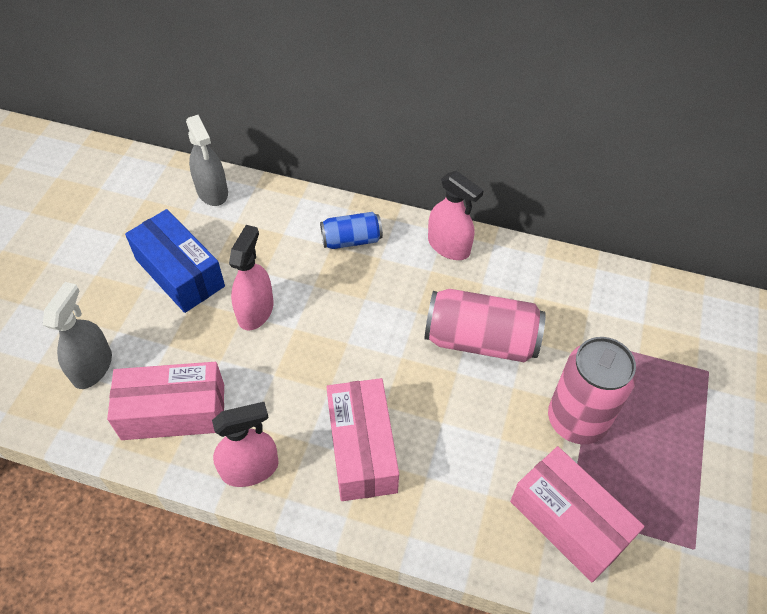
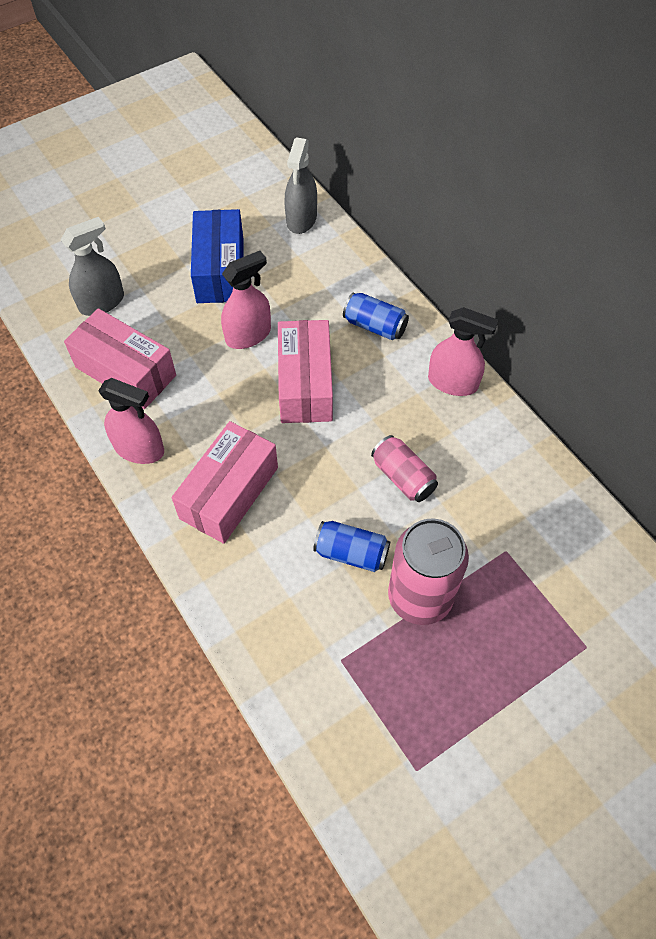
camera: 40 degrees right, 5 degrees up
pink can [424,289,546,363] -> pink can [371,435,438,502], size x0.58
pink spray bottle [428,171,484,260] -> pink spray bottle turned 60 degrees counterclockwise [428,307,498,396]
pink box [510,446,644,583] -> pink box moved to [278,320,333,423]
none -> blue can [313,521,390,572]

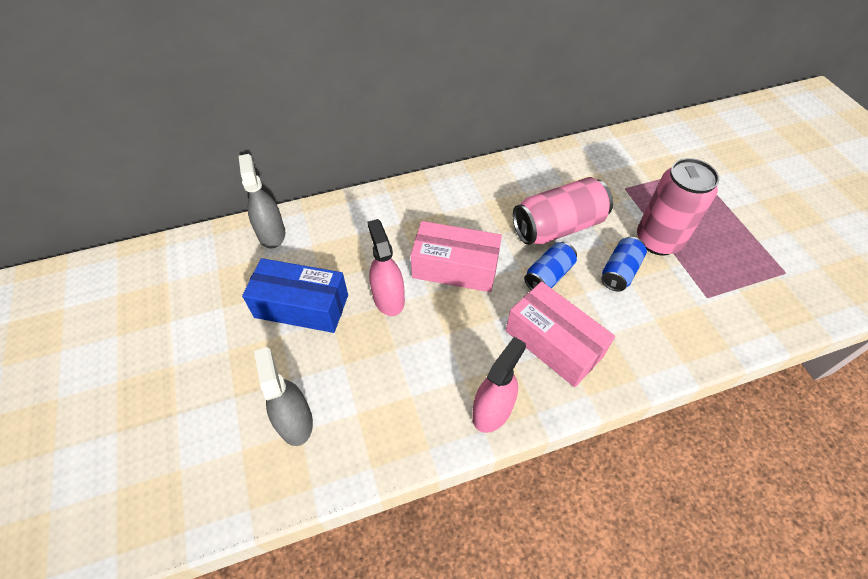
camera: 75 degrees left, 5 degrees down
pink box [64,308,176,409] -> none
grey spray bottle [285,138,317,234] -> grey spray bottle turned 135 degrees counterclockwise [239,154,285,248]
blue can [343,292,409,340] -> blue can moved to [524,242,577,290]
pink can [371,435,438,502] -> pink can [513,177,613,245], size x1.73
pink spray bottle [428,307,498,396] -> none

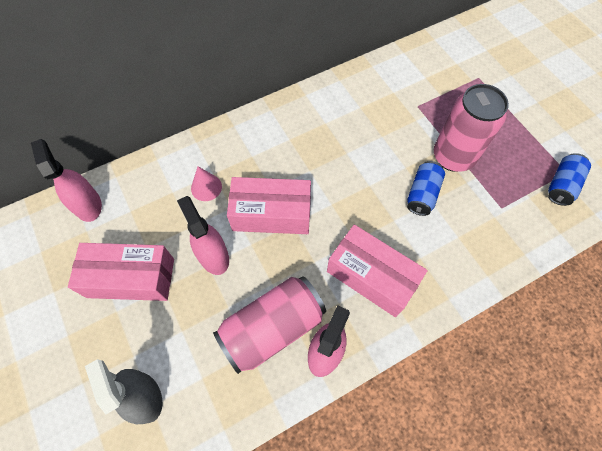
camera: 10 degrees left, 10 degrees up
grey spray bottle [239,154,285,248] -> pink spray bottle [31,139,102,222]
blue box [242,258,348,333] -> pink box [68,243,174,301]
pink can [513,177,613,245] -> pink can moved to [213,276,326,374]
blue can [524,242,577,290] -> blue can moved to [548,153,591,206]
none -> pink cone [191,167,222,201]

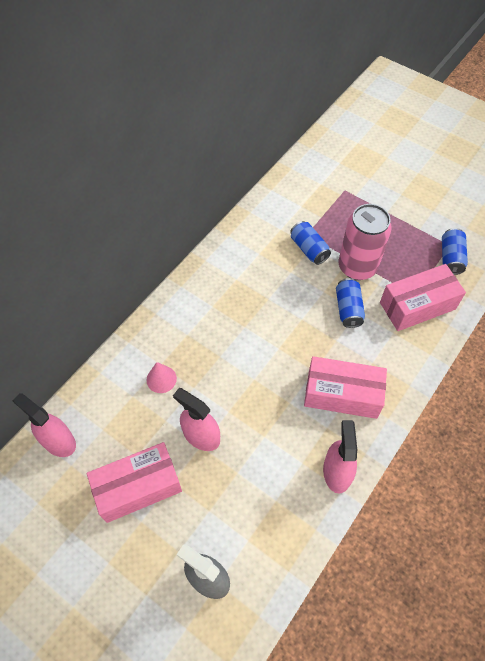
camera: 25 degrees left, 5 degrees down
pink can [213,276,326,374] -> none
pink box [227,177,311,234] -> pink box moved to [380,264,466,331]
none -> blue can [291,221,331,265]

